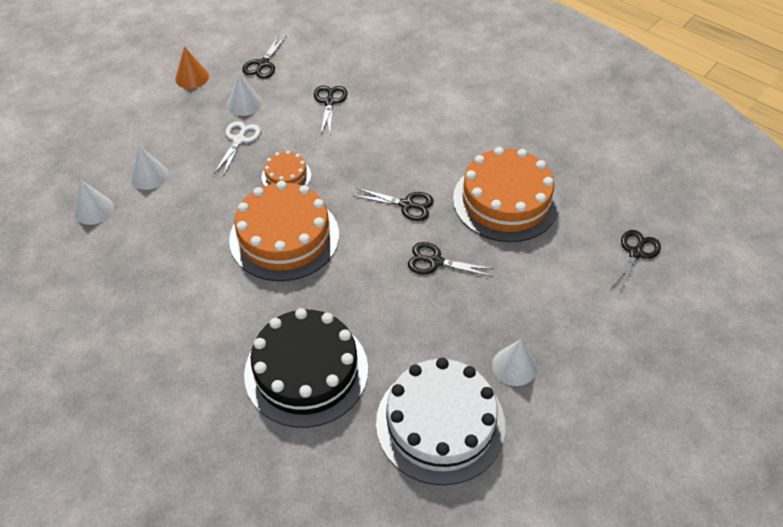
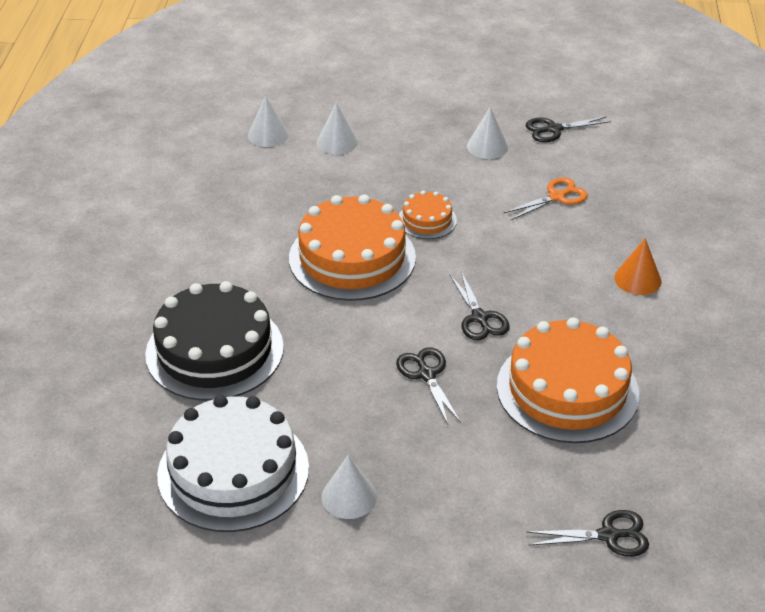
camera: 55 degrees right, 10 degrees down
orange cone [175,46,209,89] -> orange cone moved to [614,238,661,295]
white scissors [214,121,261,177] -> none
black scissors [314,85,348,134] -> orange scissors [503,177,588,221]

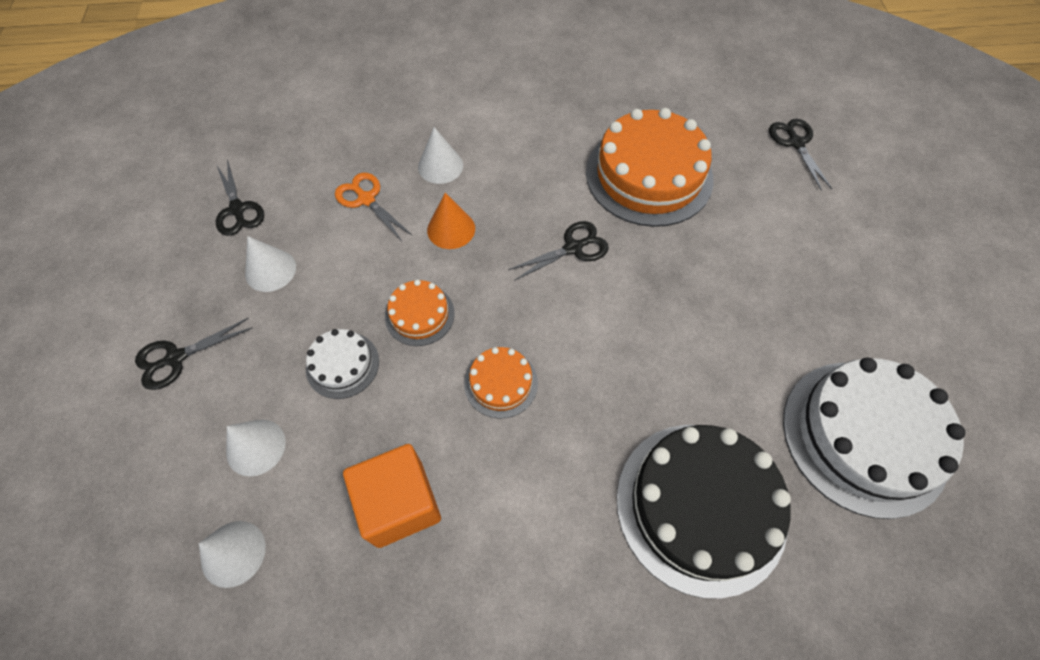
camera: 100 degrees left, 20 degrees up
orange cake [289,194,416,301] -> orange cake [464,347,538,419], size x0.48
white cone [322,455,377,519] -> white cone moved to [418,127,463,184]
black scissors [396,347,461,424] -> black scissors moved to [135,318,252,390]
orange cone [614,238,661,295] -> orange cone moved to [427,193,475,249]
none -> white cake [306,329,379,399]
none -> orange cube [343,444,441,548]

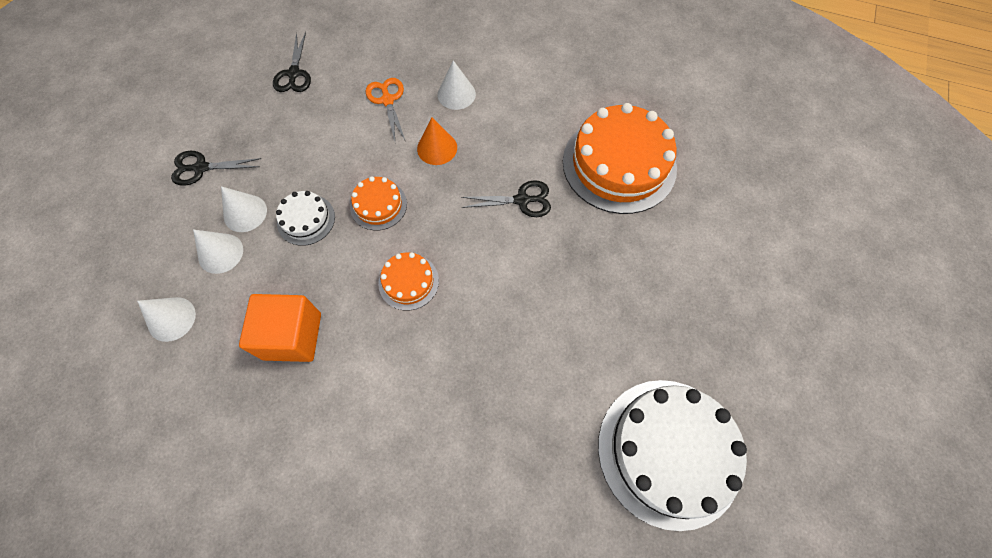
camera: 25 degrees right, 5 degrees up
white cone [245,236,296,292] -> white cone moved to [221,186,267,232]
black cake [617,425,791,599] -> none
black scissors [769,119,832,191] -> none

